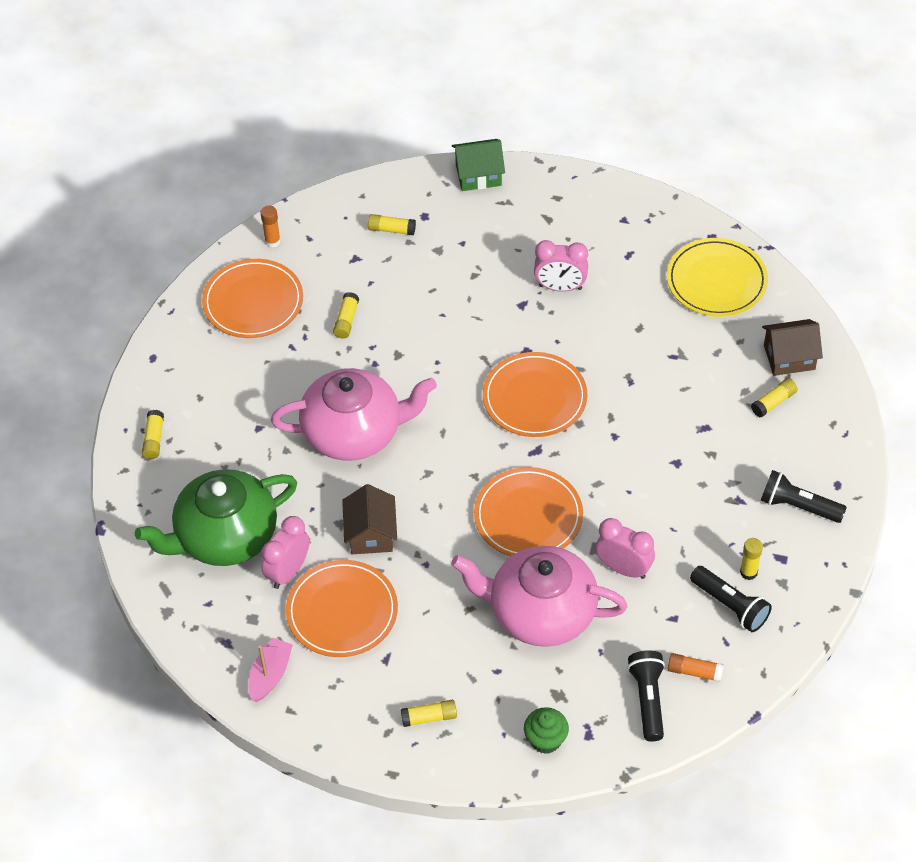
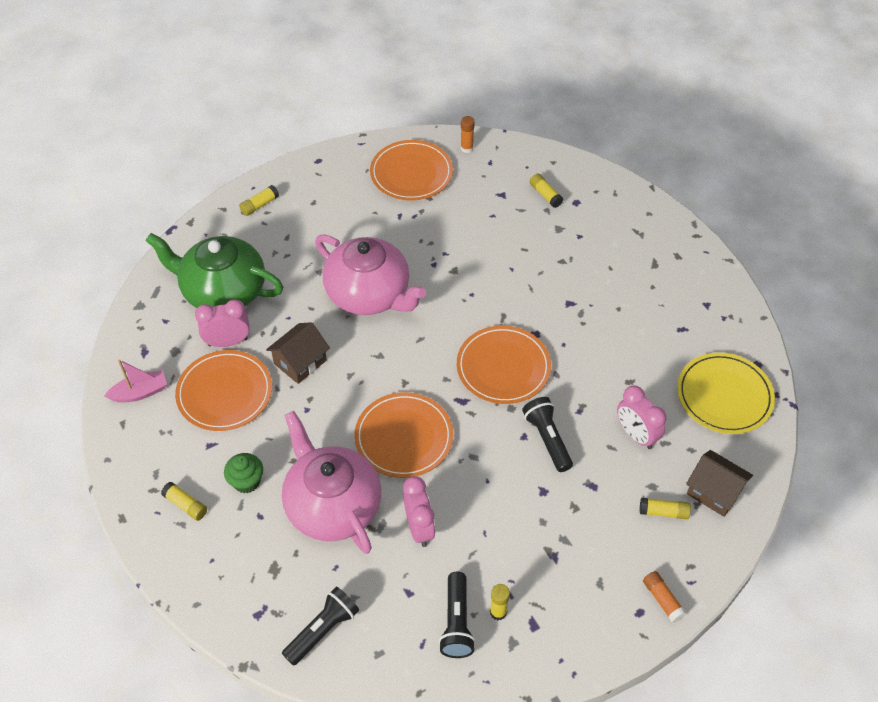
camera: 45 degrees right, 0 degrees up
yellow glue stick [333,292,359,339] -> none
green house [452,139,505,191] -> none
green cupcake [524,707,569,754] -> green cupcake moved to [224,453,263,493]
pink clock [534,240,588,292] -> pink clock moved to [617,386,666,449]
orange glue stick [668,653,724,682] -> orange glue stick moved to [643,571,686,623]
black flashlight [761,470,847,523] -> black flashlight moved to [522,397,573,472]

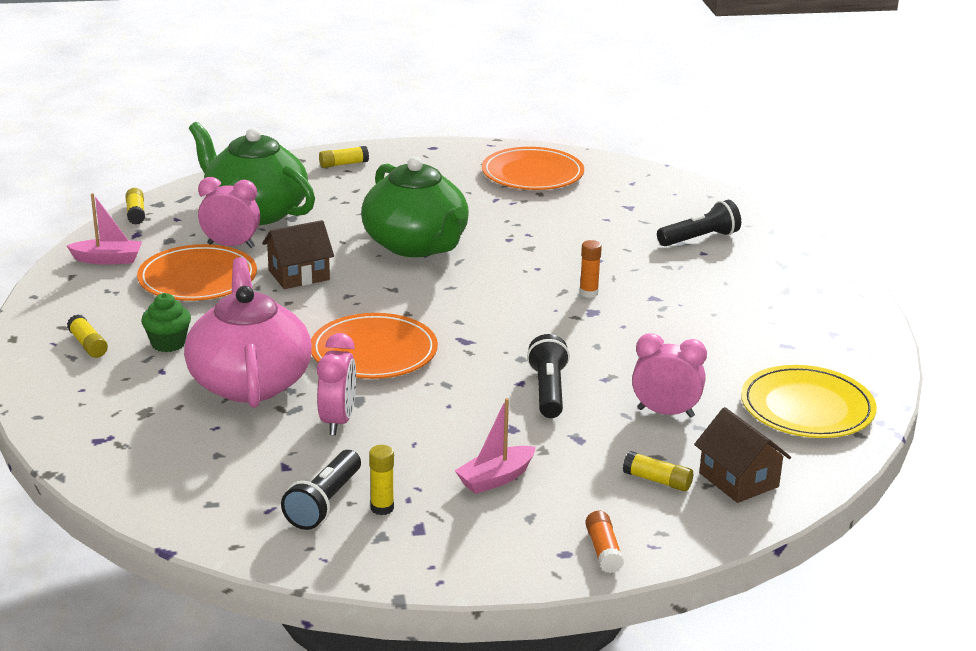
camera: 20 degrees right, 25 degrees down
black flashlight [282,587,359,666] -> black flashlight moved to [657,200,741,246]
pink teapot [315,234,426,315] -> green teapot [361,157,469,257]
orange plate [457,325,551,404] -> none
orange glue stick [460,116,475,153] -> orange glue stick moved to [580,240,602,298]
yellow glue stick [530,174,563,208] -> yellow glue stick moved to [125,188,145,225]
pink clock [617,386,666,449] -> pink clock turned 120 degrees clockwise [632,333,707,418]
none -> pink boat [455,398,536,494]

